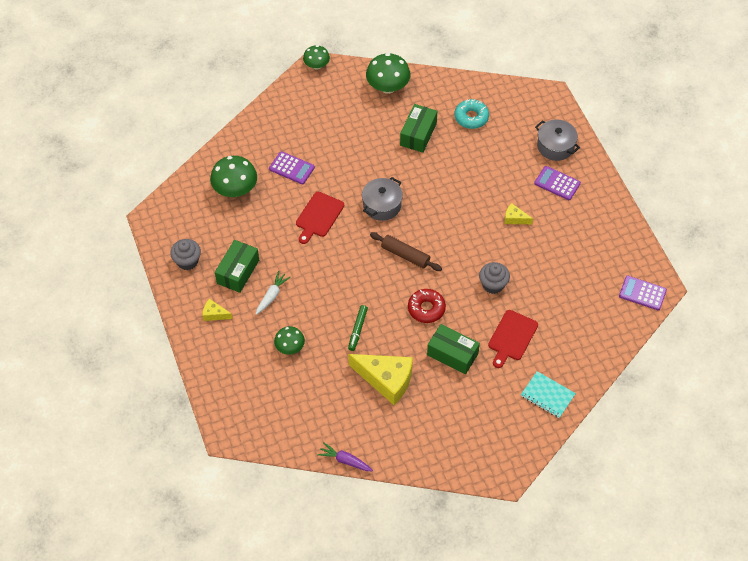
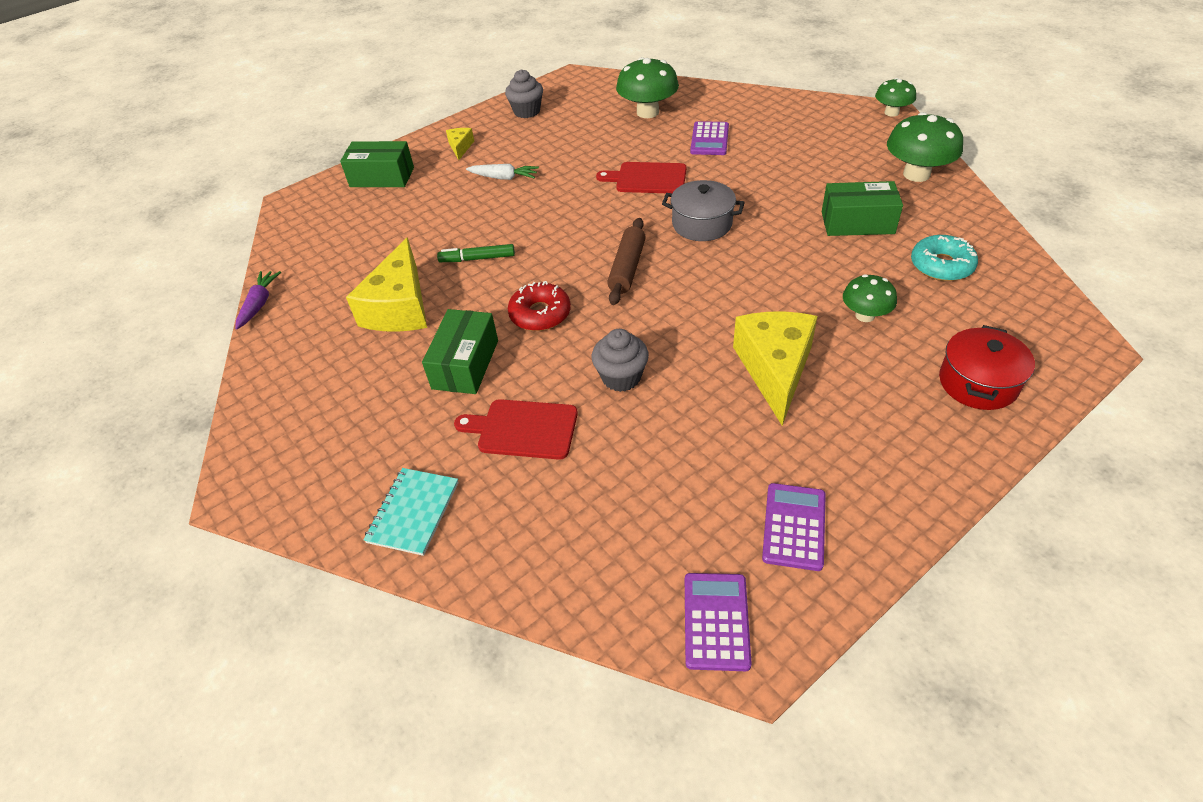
camera: 75 degrees right, 10 degrees down
green box [215,240,259,293] -> green box moved to [340,141,414,187]
green mushroom [274,326,305,355] -> green mushroom moved to [843,274,897,322]
yellow cheese [504,203,533,224] -> yellow cheese [733,312,818,426], size x2.15
purple calculator [534,166,581,200] -> purple calculator moved to [762,483,826,571]
grey pot [535,119,580,161] -> red pot [939,325,1035,410]

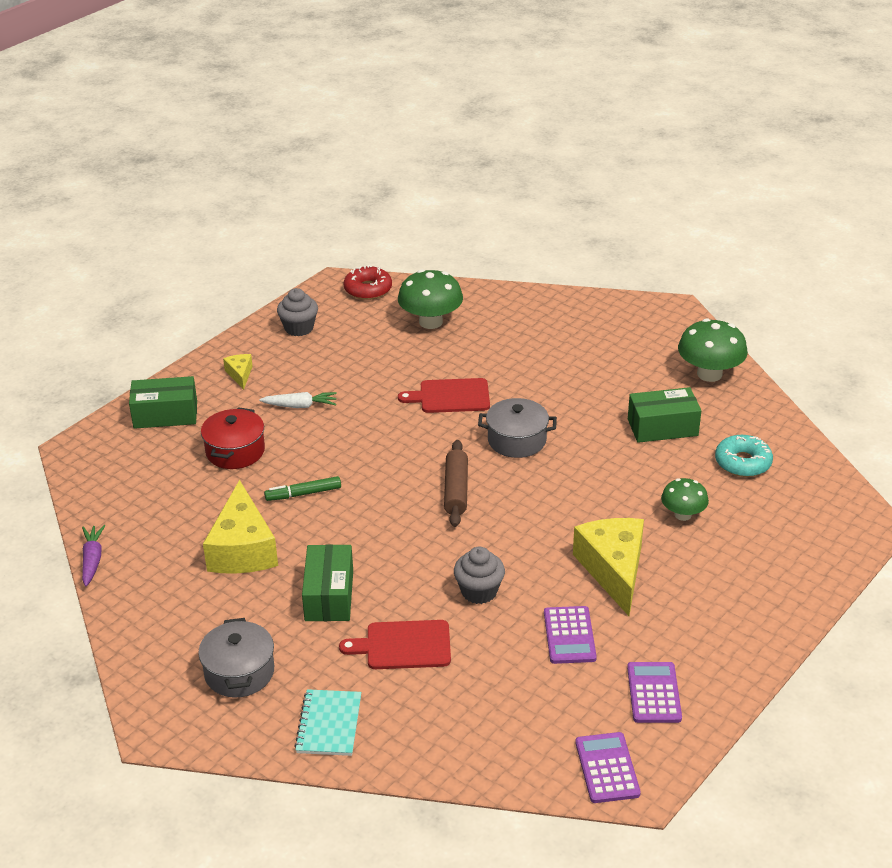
camera: 15 degrees left, 10 degrees down
red donut [508,281,571,331] -> red donut moved to [344,265,392,300]
purple calculator [690,121,729,155] -> purple calculator moved to [544,606,597,664]
green mushroom [875,78,916,117] -> none
red pot [939,325,1035,410] -> red pot moved to [201,407,265,469]
none -> grey pot [198,618,274,698]

